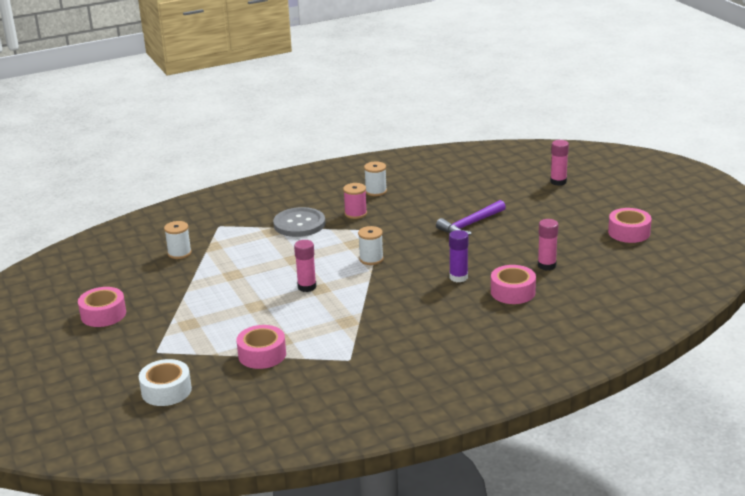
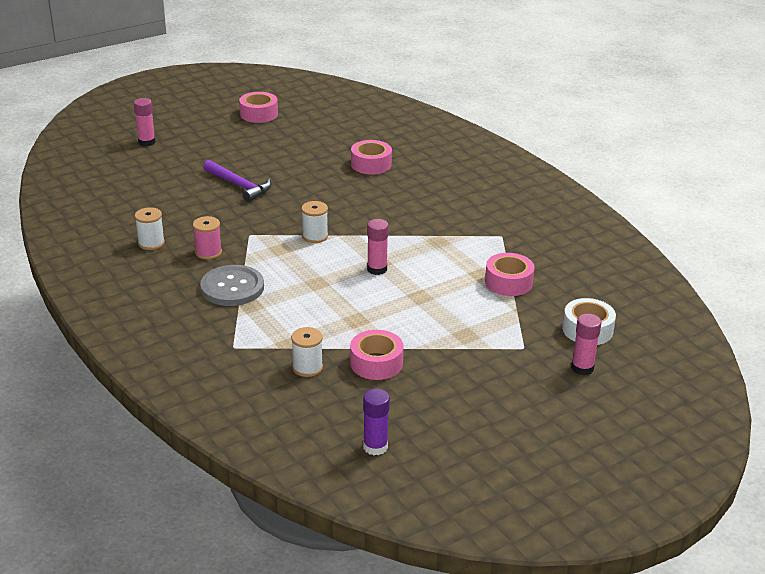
camera: 100 degrees left, 5 degrees up
pink tape [78,287,126,327] -> pink tape moved to [350,330,404,380]
purple glue stick [449,230,469,282] -> purple glue stick moved to [363,389,390,455]
pink glue stick [538,219,558,270] -> pink glue stick moved to [571,314,601,375]

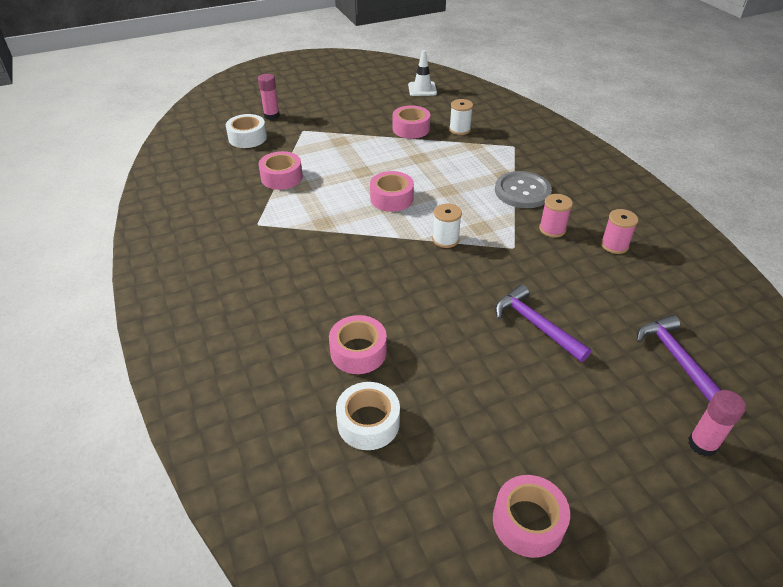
camera: 170 degrees left, 10 degrees up
white spool [135,207,165,250] -> pink spool [601,209,638,254]
purple glue stick [363,389,390,455] -> white traffic cone [408,50,437,96]
pink glue stick [367,219,389,275] -> pink tape [370,171,414,212]
none -> white tape [336,382,400,450]
none -> purple hammer [637,315,721,402]

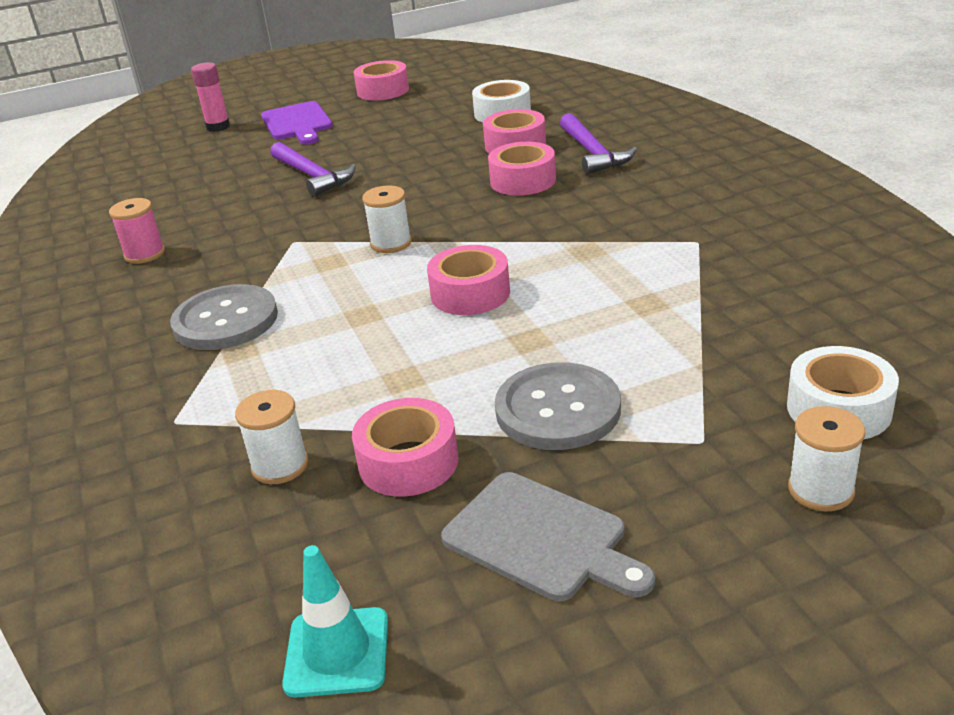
camera: 175 degrees left, 10 degrees down
pink glue stick [258,74,280,120] -> white spool [788,406,865,511]
pink tape [258,151,303,190] -> pink tape moved to [488,142,556,195]
white traffic cone [408,50,437,96] -> turquoise traffic cone [282,545,388,697]
pink spool [539,194,573,237] -> none
purple hammer [637,315,721,402] -> purple hammer moved to [560,113,637,174]
none -> purple cutting board [261,101,332,145]
none -> grey cutting board [441,472,655,601]
none -> grey button [495,362,621,450]

